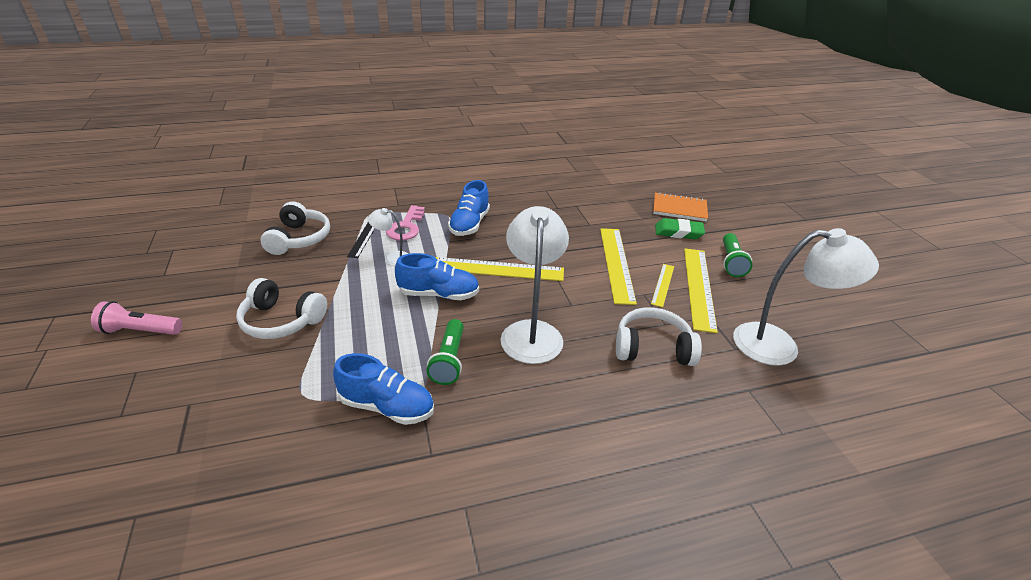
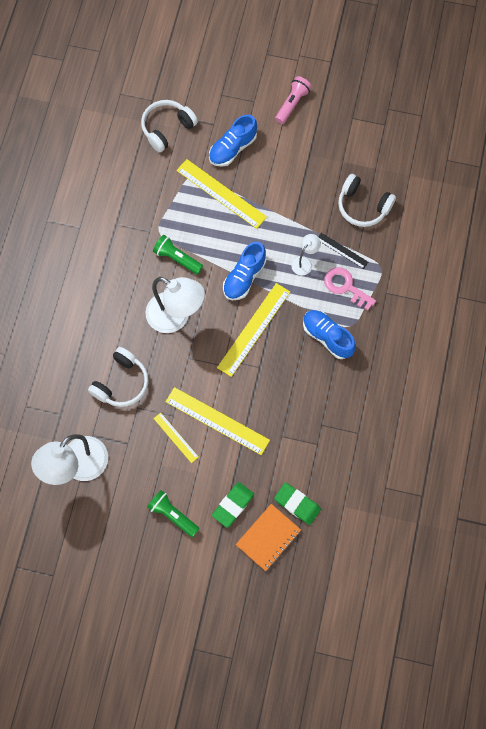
camera: 120 degrees right, 35 degrees up
white headphones [236,278,327,339] -> white headphones moved to [141,100,198,153]
blue shoe [333,353,434,425] -> blue shoe moved to [209,114,257,167]
yellow ruler [684,248,718,333] -> yellow ruler moved to [176,159,267,229]
none -> green eraser [274,483,321,525]

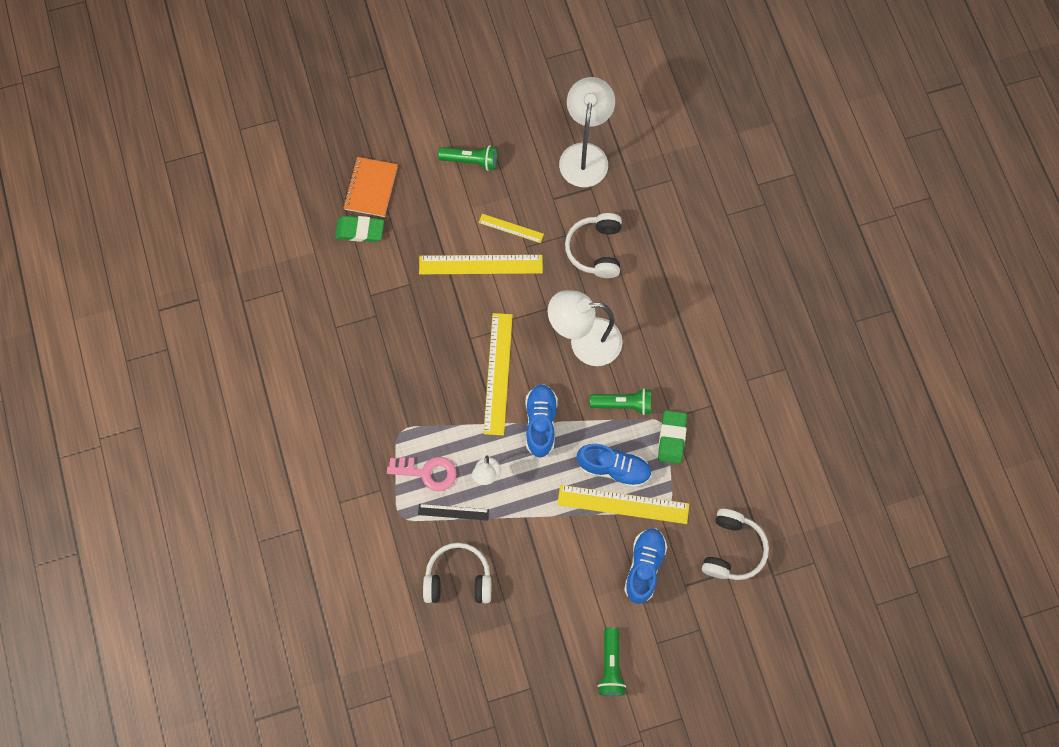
camera: 150 degrees right, 0 degrees up
green eraser [212,482,254,528] -> green eraser moved to [658,410,687,464]
pink flashlight [275,76,312,124] -> green flashlight [598,628,626,696]
blue shoe [303,310,356,359] -> blue shoe moved to [577,444,651,488]

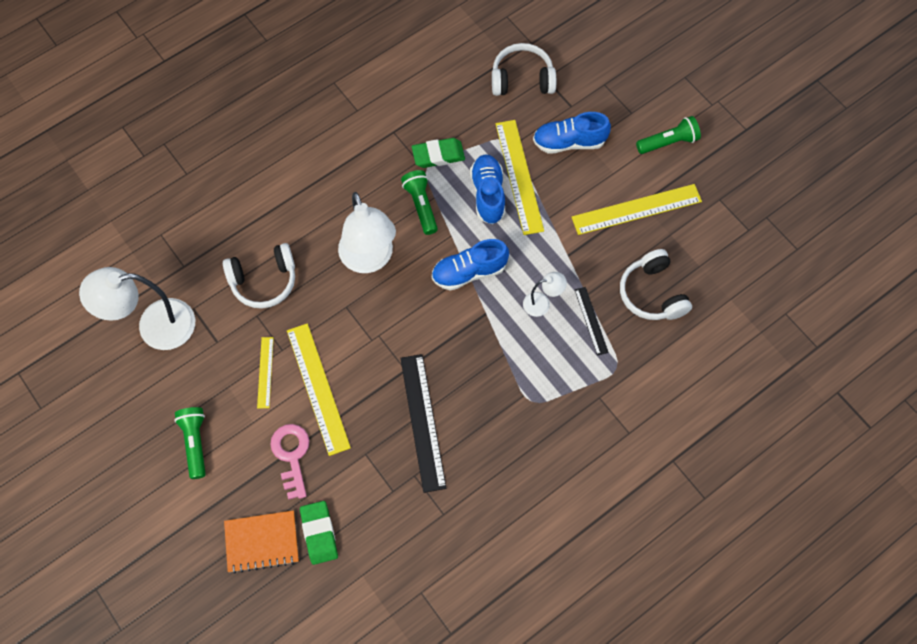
camera: 110 degrees left, 5 degrees down
pink key [387,457,457,491] -> pink key moved to [270,424,309,499]
yellow ruler [483,313,513,436] -> yellow ruler moved to [572,184,702,235]
none -> black ruler [400,354,446,493]

